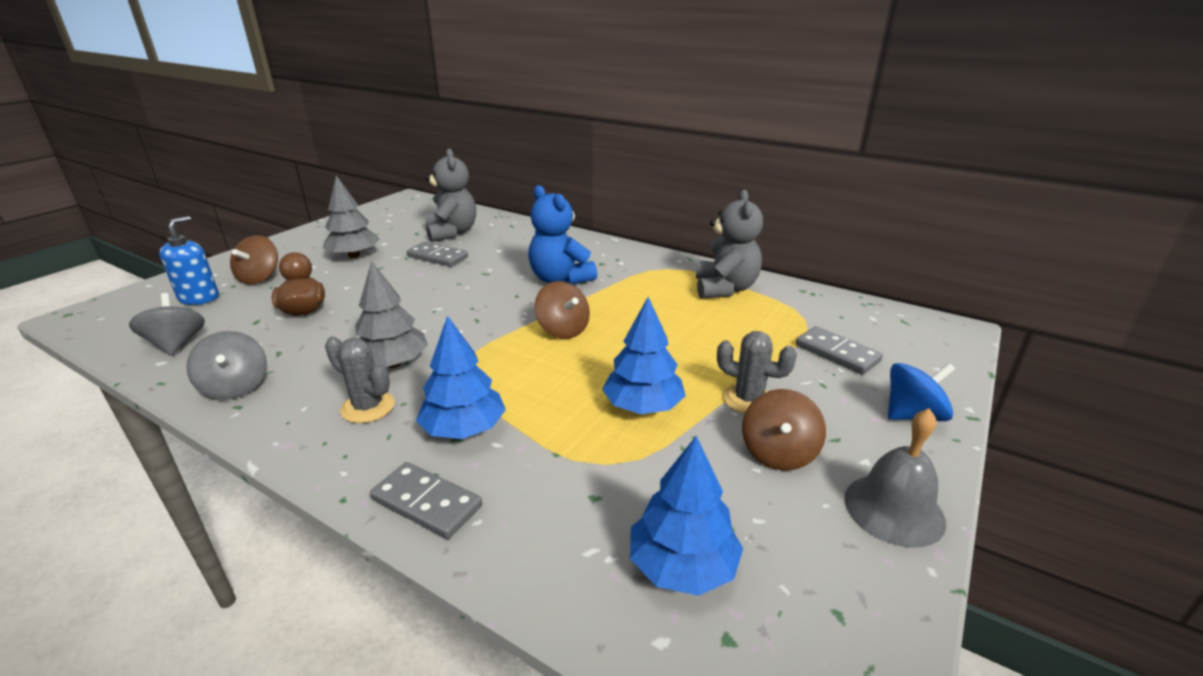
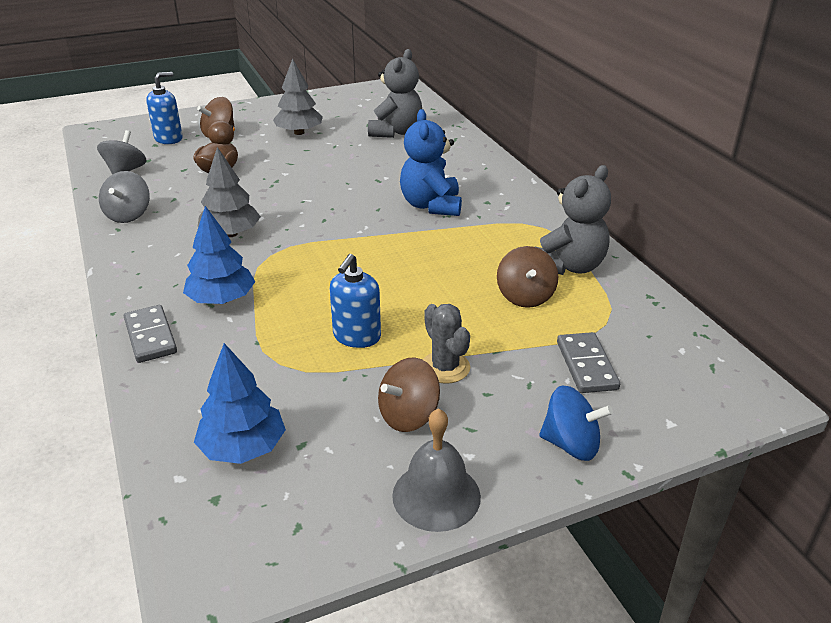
camera: 35 degrees right, 5 degrees up
grey cactus [325,337,395,423] -> none
grey domino [407,242,468,267] -> none
brown spinning top [535,281,590,339] -> brown spinning top moved to [497,246,558,308]
blue tree [602,297,686,414] -> blue soap dispenser [330,254,381,348]

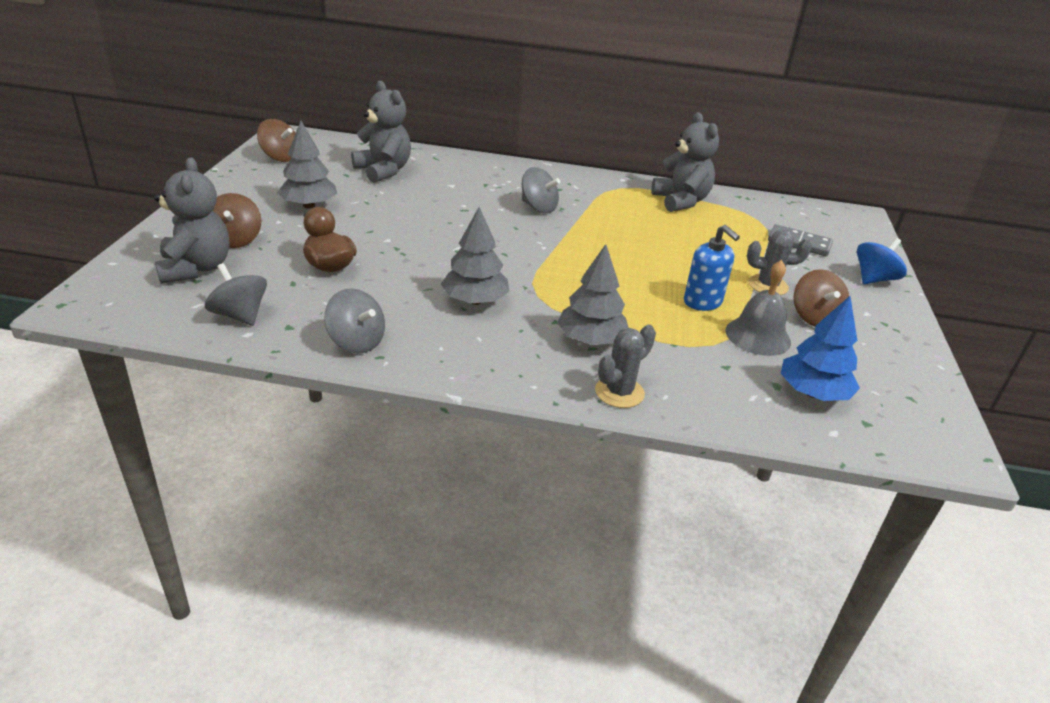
camera: 60 degrees left, 0 degrees up
grey domino [124,305,177,363] -> grey cactus [595,324,656,408]
blue soap dispenser [146,72,183,144] -> grey teddy bear [154,157,229,284]
blue tree [183,206,256,304] -> grey tree [557,244,629,345]
grey bell [392,408,481,532] -> grey bell moved to [725,260,791,356]
blue teddy bear [400,109,462,216] -> grey spinning top [522,167,560,213]
brown spinning top [497,246,558,308] -> brown spinning top moved to [257,119,296,162]

